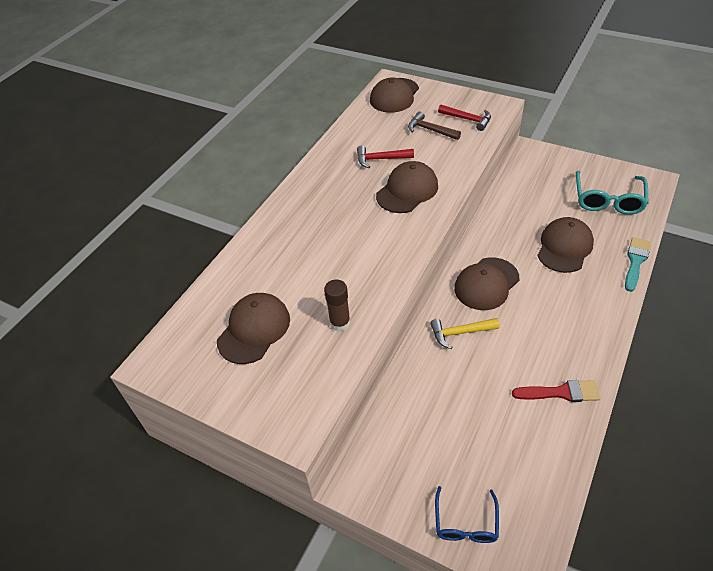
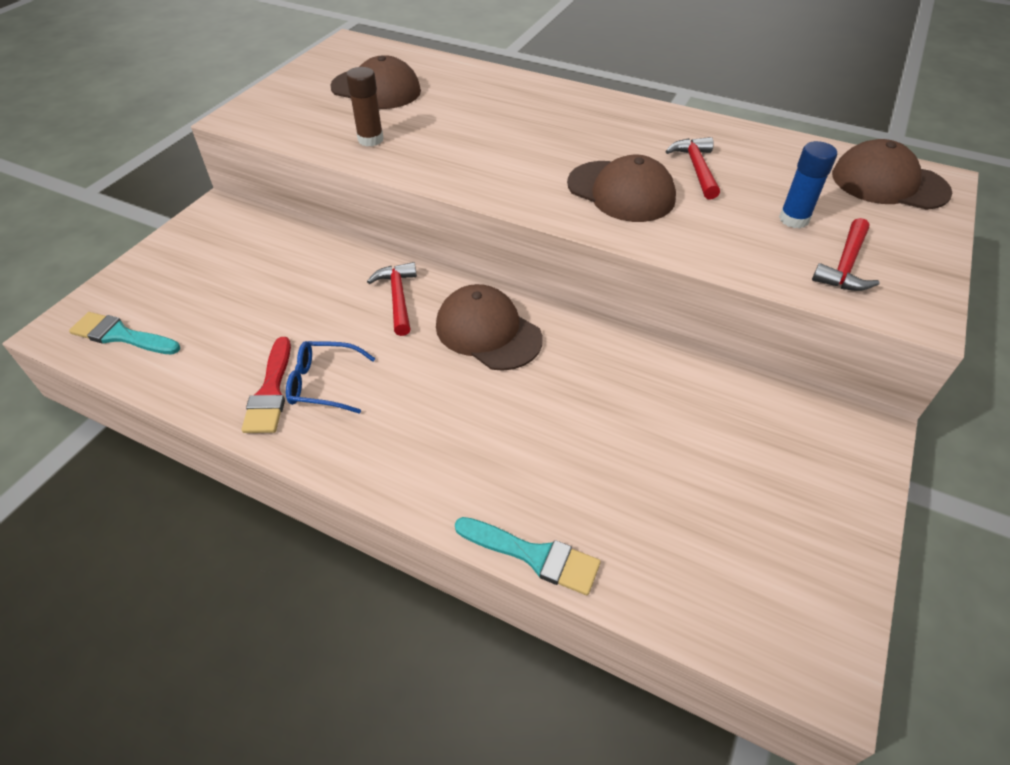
camera: 85 degrees right, 0 degrees up
brown hammer [408,112,461,140] -> blue glue stick [779,141,837,228]
yellow hammer [430,318,499,349] -> red hammer [367,262,417,336]
blue glasses [435,486,499,543] -> blue glasses moved to [286,341,375,414]
brown cap [537,217,594,273] -> none
turquoise glasses [576,171,648,215] -> none
none -> turquoise brush [69,312,180,354]

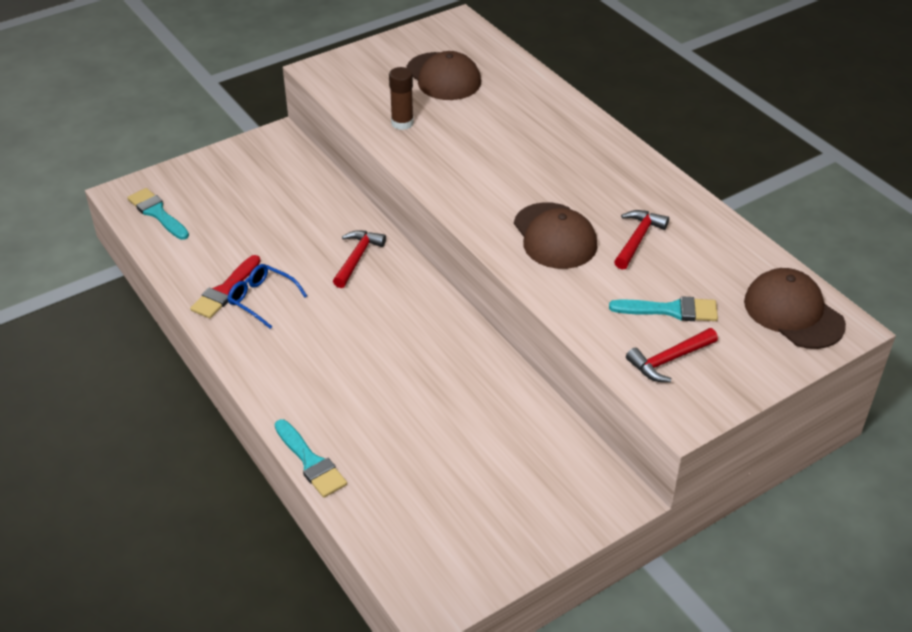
camera: 30 degrees right, 5 degrees down
brown cap [436,284,543,371] -> none
blue glue stick [779,141,837,228] -> turquoise brush [609,296,718,321]

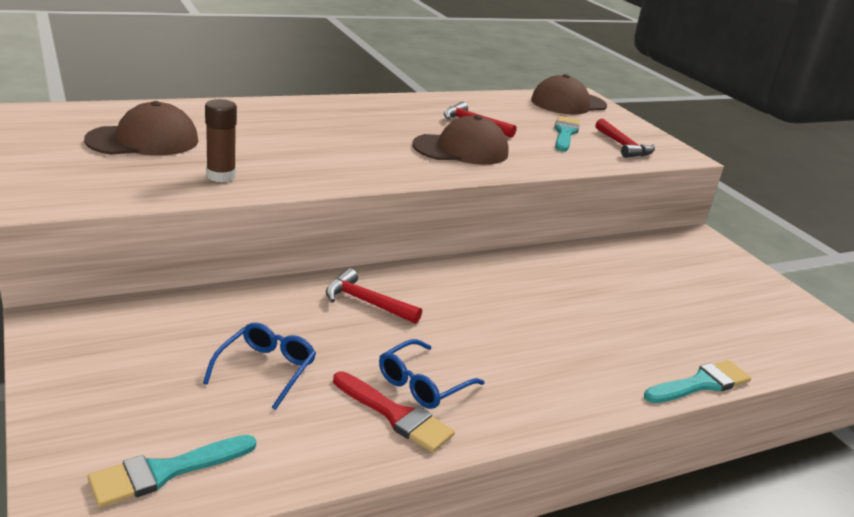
camera: 85 degrees left, 15 degrees down
none -> blue glasses [203,322,316,410]

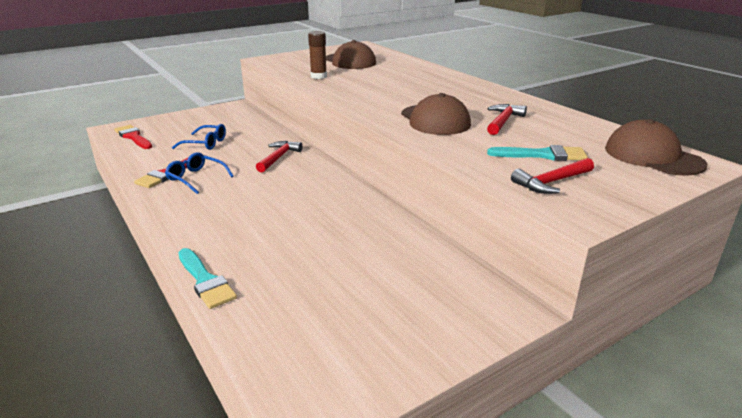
camera: 85 degrees right, 0 degrees up
turquoise brush [88,435,256,507] -> red brush [114,125,152,149]

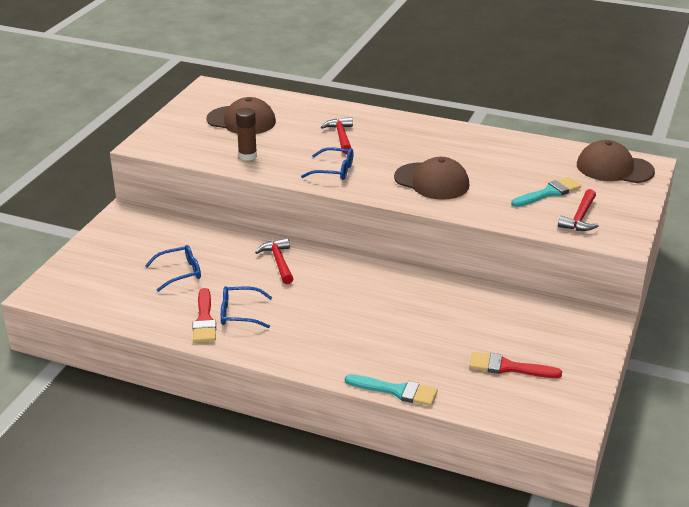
camera: 35 degrees left, 5 degrees up
red brush [114,125,152,149] -> red brush moved to [469,352,562,378]
red hammer [487,104,527,135] -> red hammer moved to [321,117,353,154]
none -> blue glasses [301,147,354,180]

